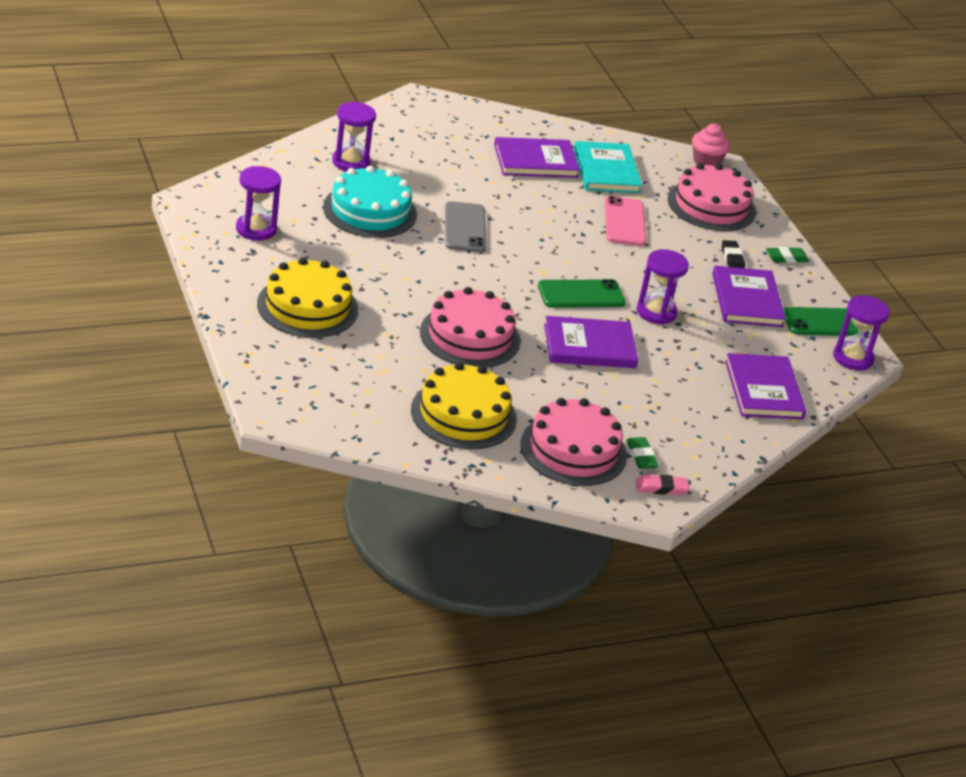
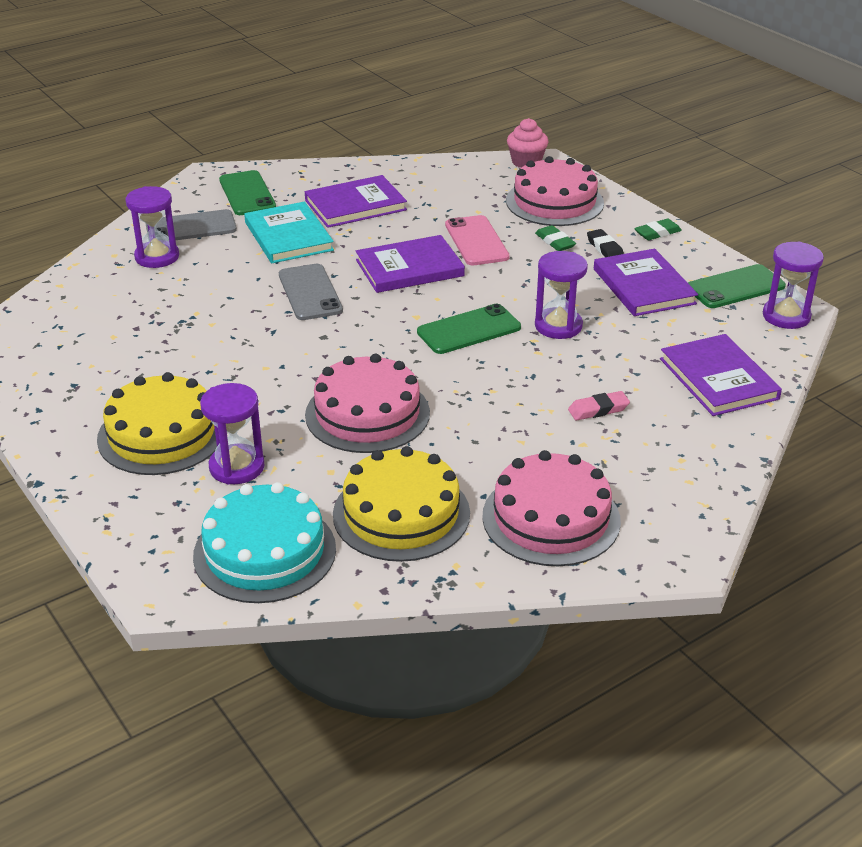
camera: 10 degrees left, 0 degrees up
purple hourglass [236,166,281,241] -> purple hourglass moved to [200,383,265,485]
turquoise cake [323,166,417,238] -> turquoise cake moved to [193,482,336,603]
purple book [544,316,638,368] -> purple book moved to [356,235,465,293]
turquoise book [574,141,642,193] -> turquoise book moved to [244,202,334,263]
green eraser [626,437,659,469] -> green eraser moved to [535,225,576,251]
pink eraser [636,474,690,495] -> pink eraser moved to [568,391,630,420]
none -> grey phone [145,209,237,240]
none -> green phone [219,170,276,215]

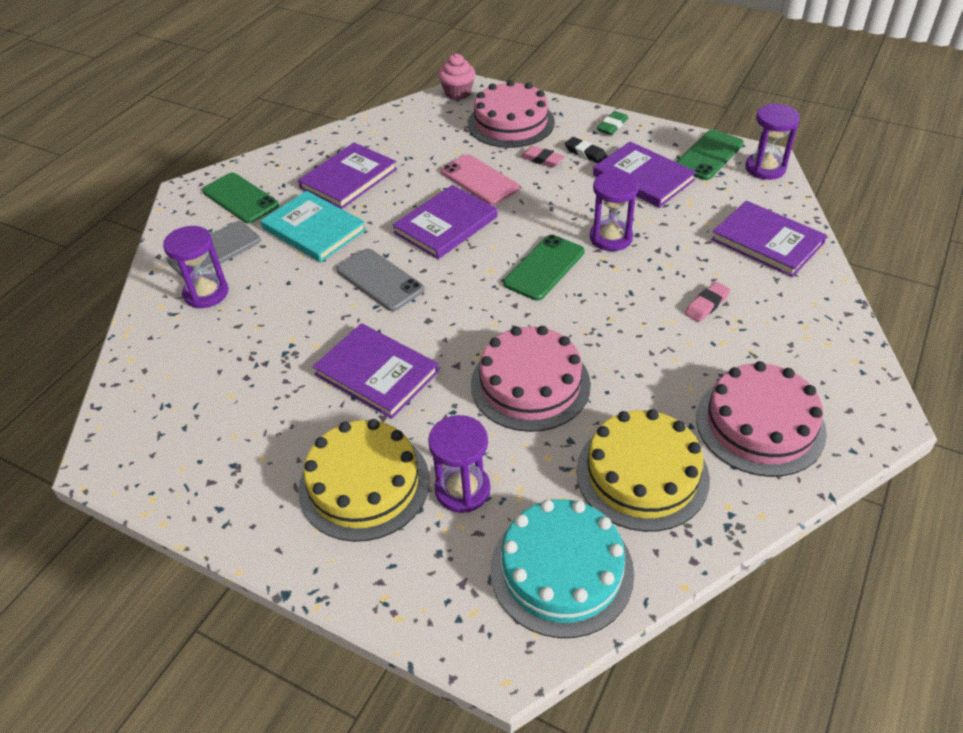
camera: 25 degrees left, 10 degrees up
green eraser [535,225,576,251] -> pink eraser [520,146,565,168]
none -> purple book [313,323,439,419]

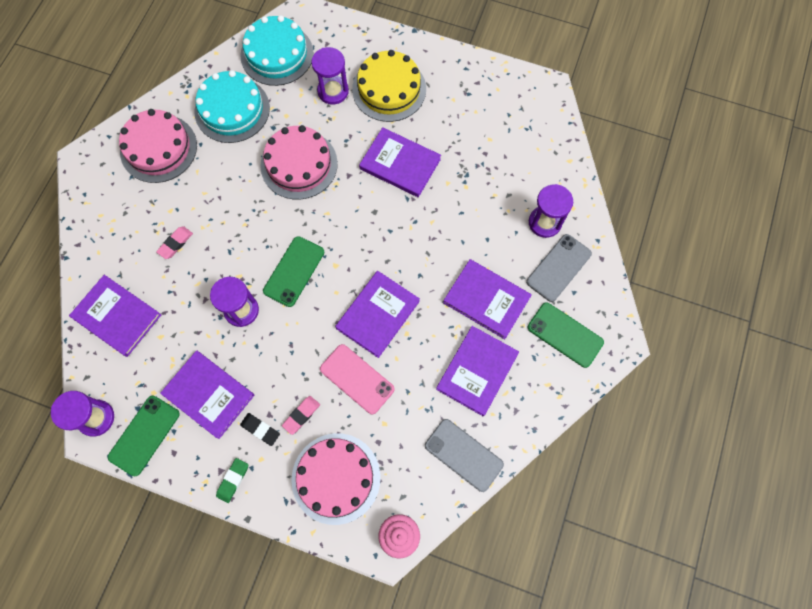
camera: 170 degrees right, 25 degrees up
turquoise book [261,191,366,262] -> purple book [443,259,532,339]
grey phone [337,248,424,311] -> grey phone moved to [425,419,504,492]
pink eraser [520,146,565,168] -> pink eraser turned 75 degrees counterclockwise [282,396,320,435]
yellow cake [576,409,710,532] -> turquoise cake [194,70,270,143]

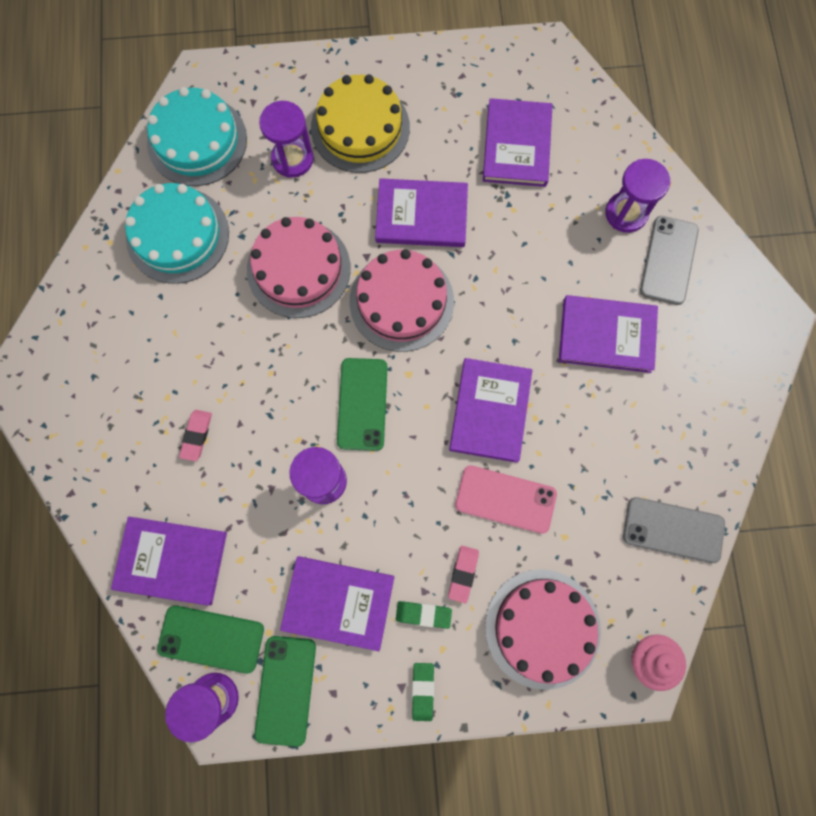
camera: 25 degrees left, 5 degrees up
pink cake [119,109,197,183] -> pink cake moved to [350,249,454,352]
black eraser [240,413,280,446] -> green eraser [396,601,452,629]
purple book [436,326,519,416] -> purple book moved to [483,98,553,187]
green phone [528,302,604,368] -> green phone moved to [157,605,264,674]

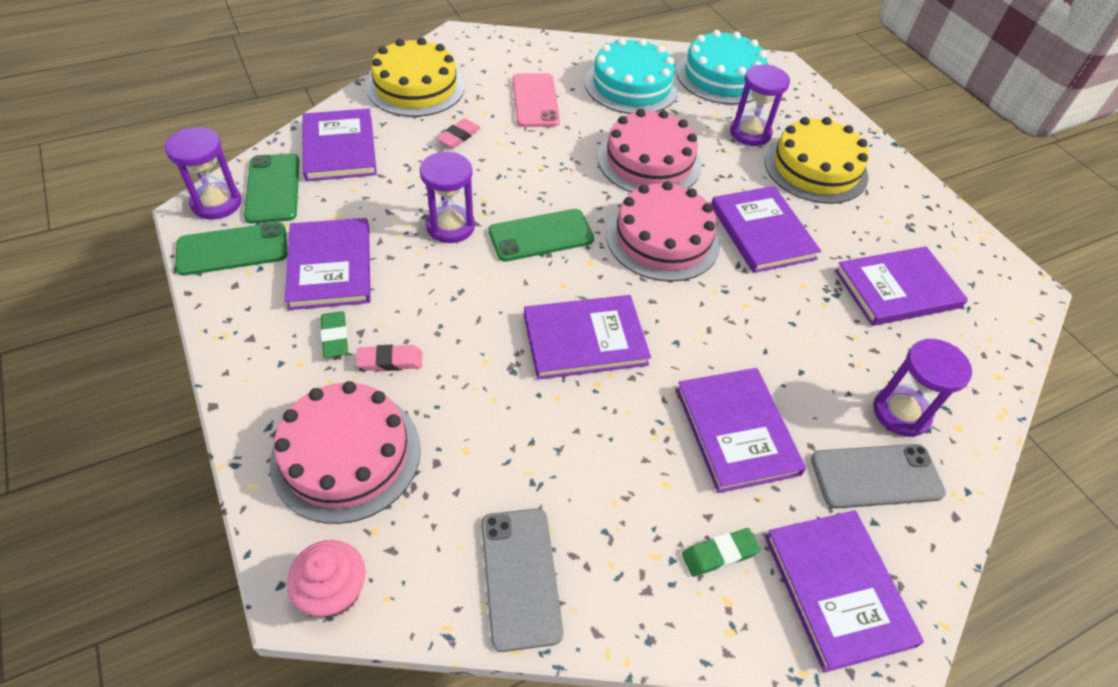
camera: 65 degrees right, 25 degrees down
pink eraser [179,410,212,461] -> pink eraser turned 45 degrees counterclockwise [436,118,481,148]
green eraser [412,663,434,721] -> green eraser moved to [682,528,760,577]
pink phone [455,465,557,534] -> pink phone moved to [512,73,560,127]
none -> yellow cake [366,38,465,117]
none -> purple book [765,510,924,673]

